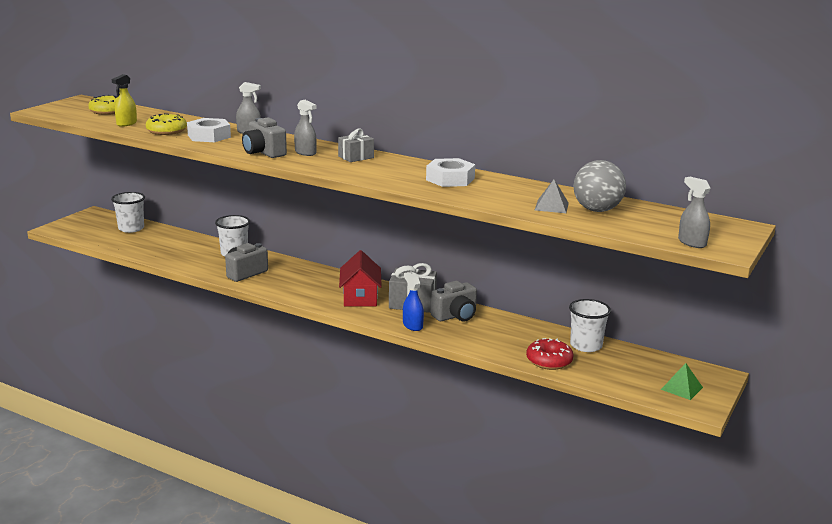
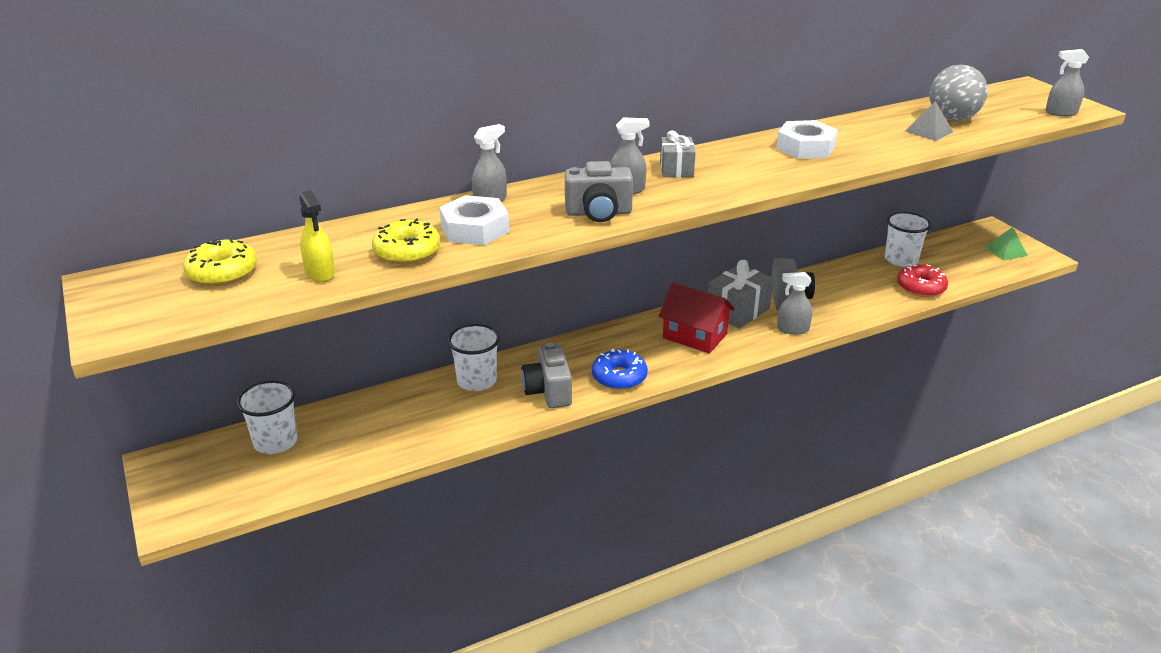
camera: 55 degrees left, 10 degrees up
blue spray bottle [403,272,424,331] -> grey spray bottle [777,272,812,335]
none -> blue donut [592,349,648,390]

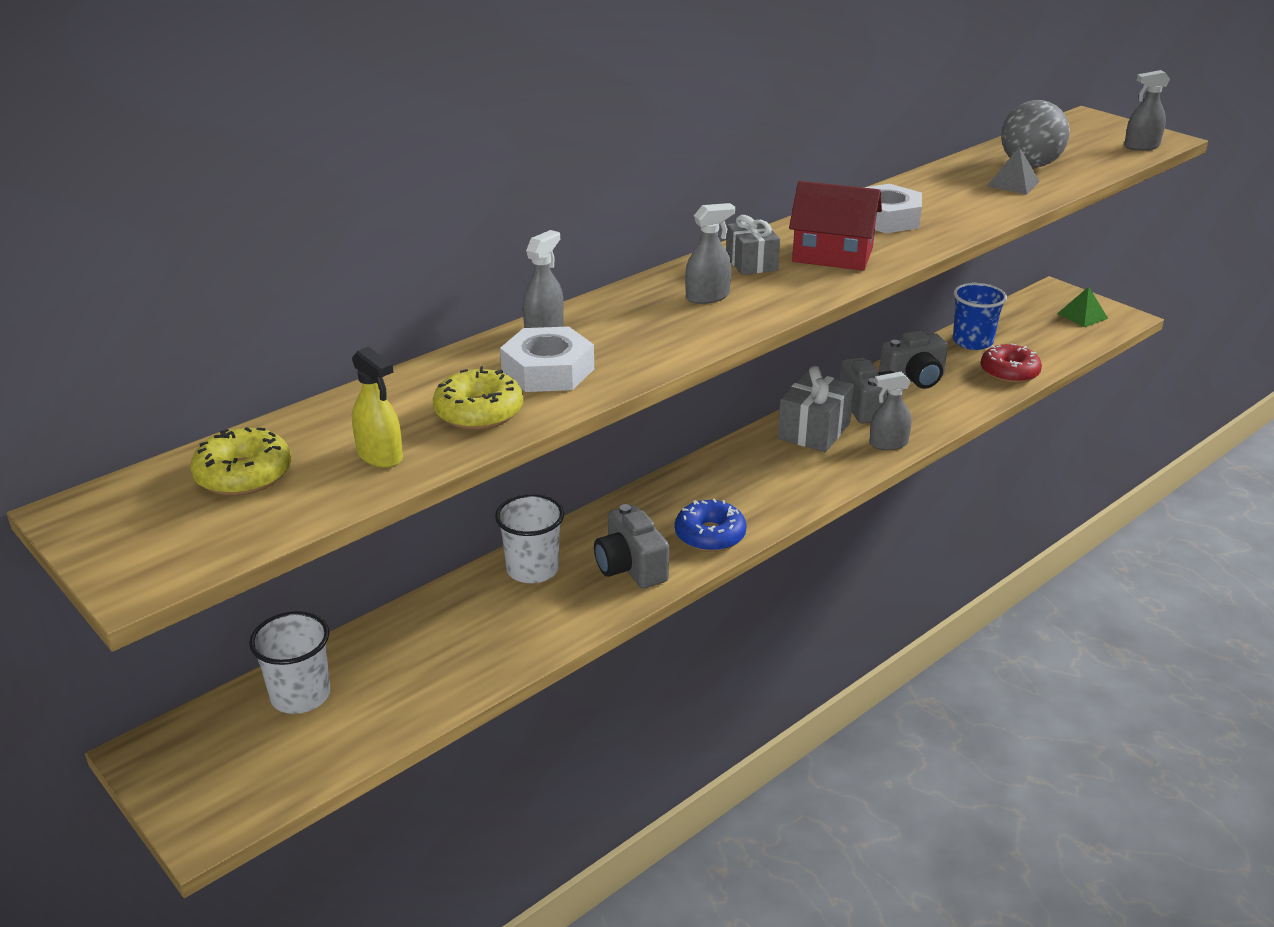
camera: 15 degrees left, 0 degrees up
grey camera [565,161,633,222] -> grey camera moved to [879,330,948,389]
red house [659,283,735,354] -> red house moved to [789,181,882,271]
white cup [884,212,931,267] -> blue cup [953,283,1007,350]

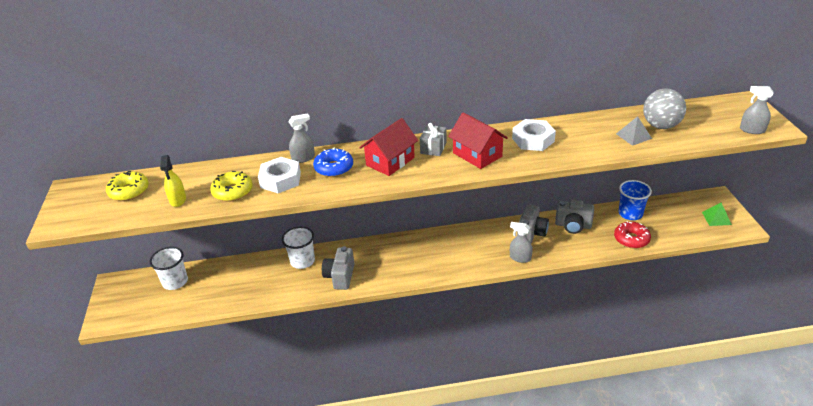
camera: 35 degrees right, 5 degrees up
blue donut [675,498,747,552] -> blue donut moved to [313,147,353,177]
grey spray bottle [685,203,735,304] -> red house [359,118,418,176]
grey gift [778,366,854,452] -> none

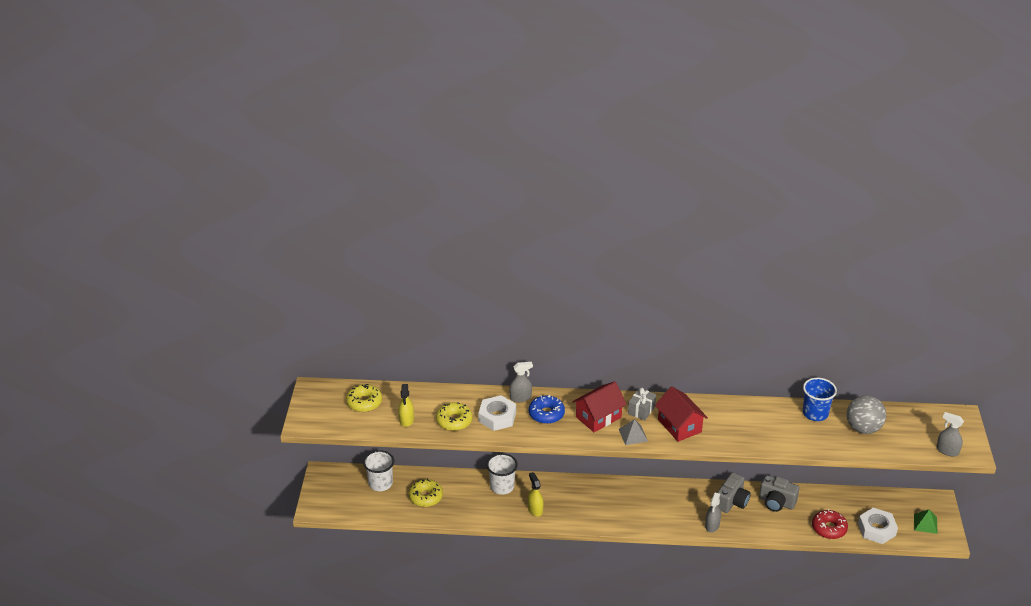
camera: 10 degrees right, 0 degrees up
grey camera [322,246,354,290] -> yellow spray bottle [528,472,544,517]
grey spray bottle [510,222,533,263] -> grey spray bottle turned 105 degrees counterclockwise [705,493,721,533]
white nut [512,119,556,151] -> white nut moved to [858,508,898,544]
grey pyramid [616,116,652,146] -> grey pyramid moved to [619,419,648,445]
blue cup [619,180,652,220] -> blue cup moved to [803,378,837,421]
none -> yellow donut [409,478,443,507]

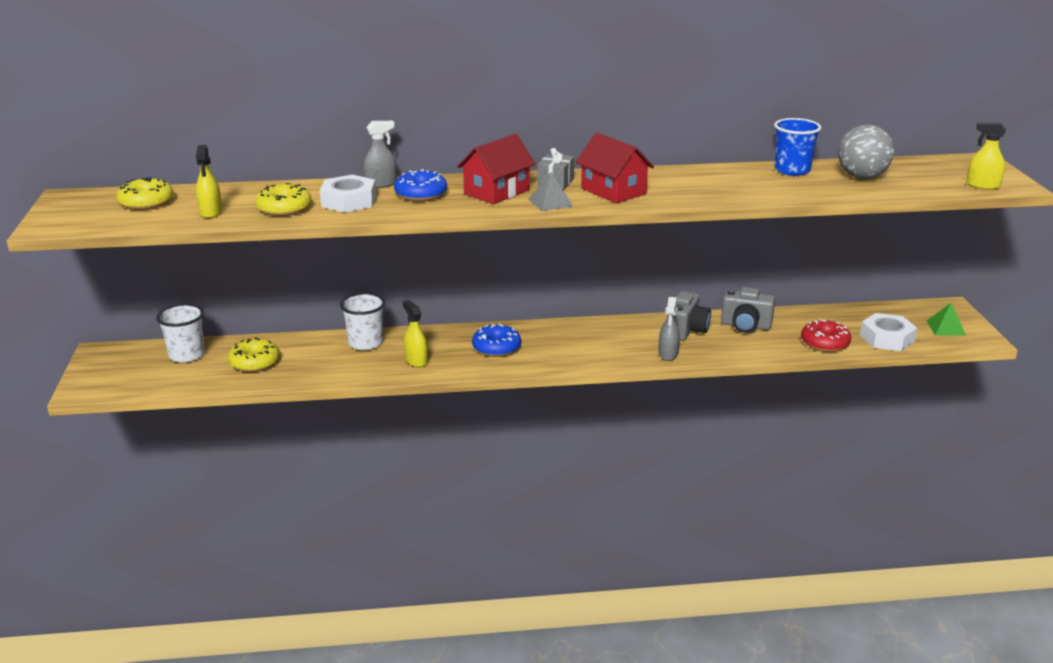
camera: 10 degrees left, 10 degrees down
grey spray bottle [936,412,964,456] -> yellow spray bottle [966,122,1006,190]
none -> blue donut [472,323,521,357]

